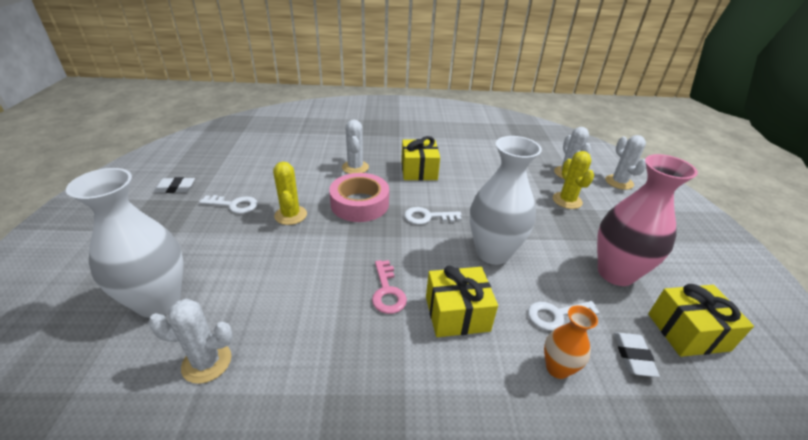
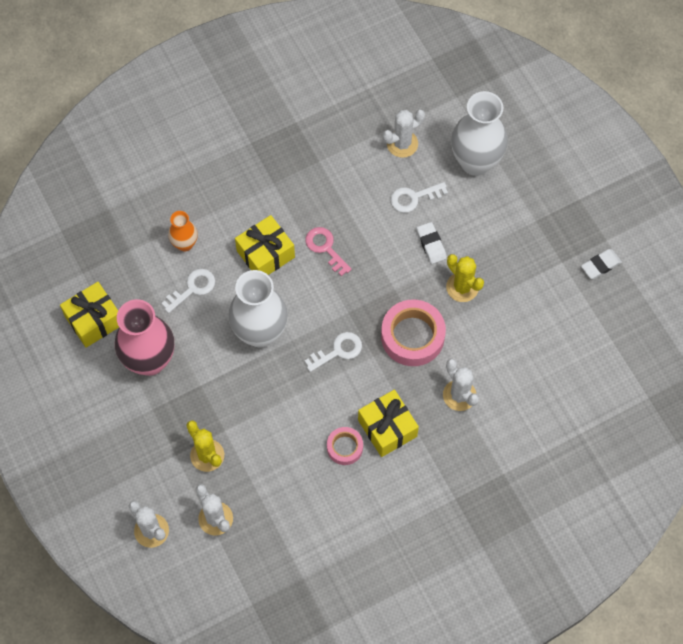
camera: 155 degrees right, 30 degrees up
white key [199,195,258,214] -> white key moved to [390,182,448,213]
white eraser [614,332,660,377] -> white eraser moved to [416,222,447,264]
none -> pink tape [327,427,363,465]

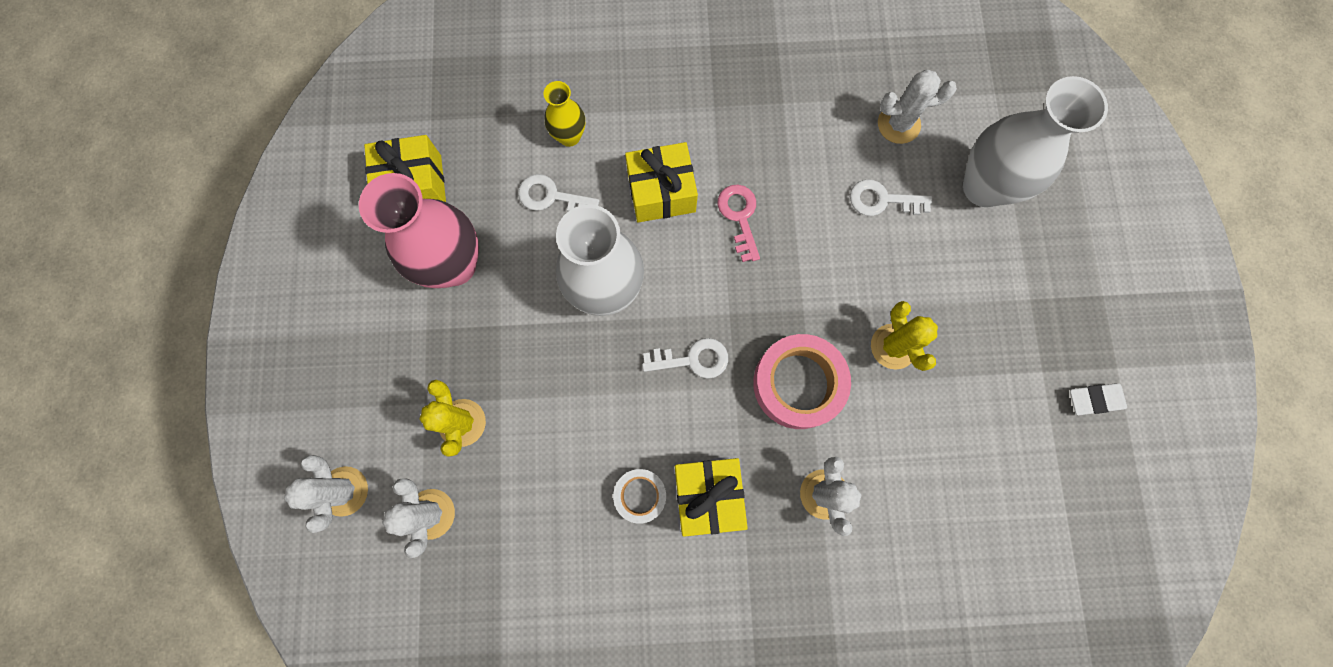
camera: 25 degrees right, 10 degrees up
white key [161,269,215,313] -> white key turned 150 degrees counterclockwise [518,174,599,212]
orange vase [168,211,198,251] -> yellow vase [543,81,585,147]
pink tape [327,427,363,465] -> white tape [613,469,666,524]
white eraser [416,222,447,264] -> none

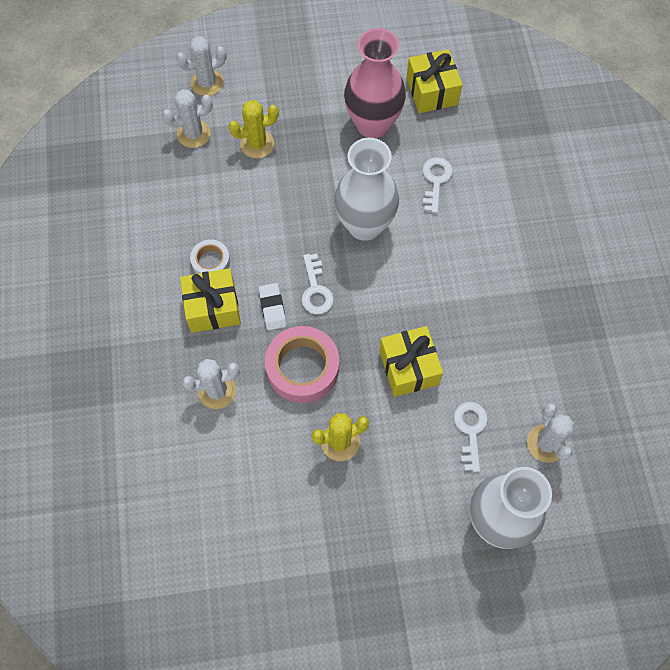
camera: 85 degrees right, 10 degrees down
yellow vase [543,81,585,147] -> none
yellow gift [625,142,698,223] -> yellow gift moved to [379,326,443,397]
pink key [717,185,760,262] -> none
white eraser [1070,383,1127,415] -> white eraser moved to [258,283,287,331]

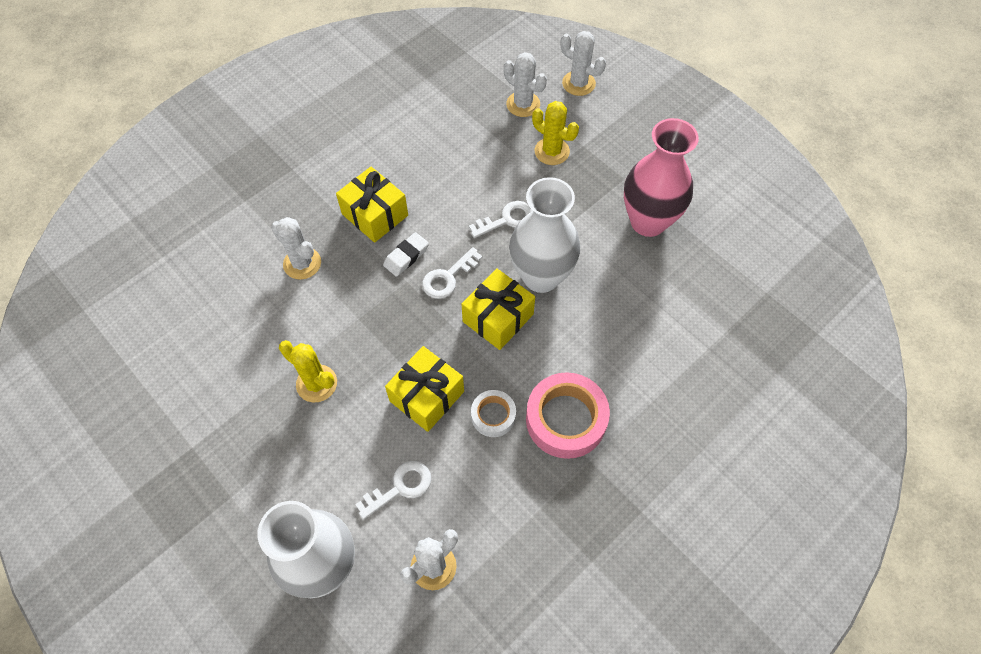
camera: 55 degrees right, 5 degrees down
white tape [190,239,230,274] -> white tape moved to [471,390,516,437]
pink tape [265,326,339,403] -> pink tape moved to [526,372,610,459]
yellow gift [406,49,463,113] -> yellow gift moved to [461,268,535,350]
white key [422,157,453,213] -> white key moved to [469,201,533,238]

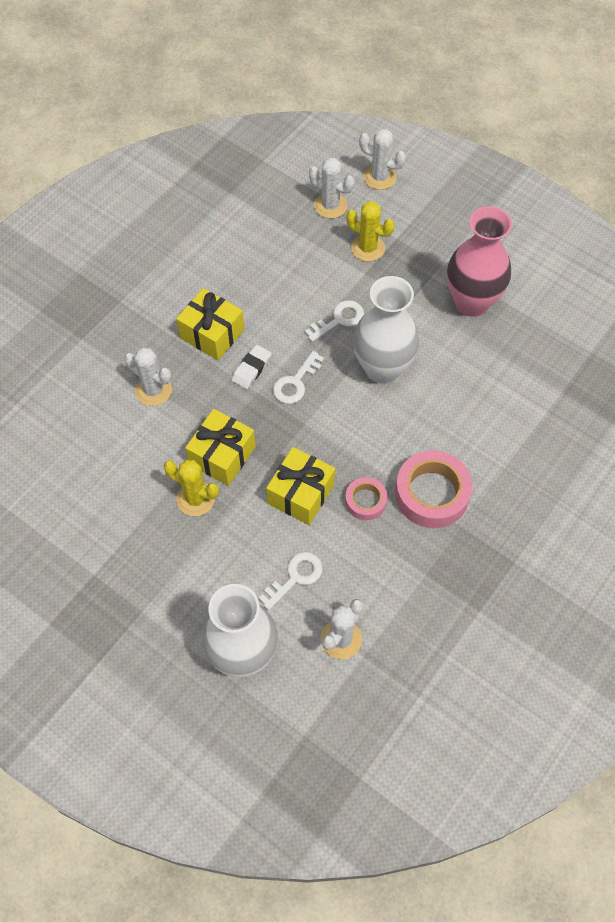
camera: 10 degrees left, 0 degrees up
yellow gift [461,268,535,350] -> yellow gift moved to [185,409,256,486]
white tape [471,390,516,437] -> pink tape [345,477,387,520]

